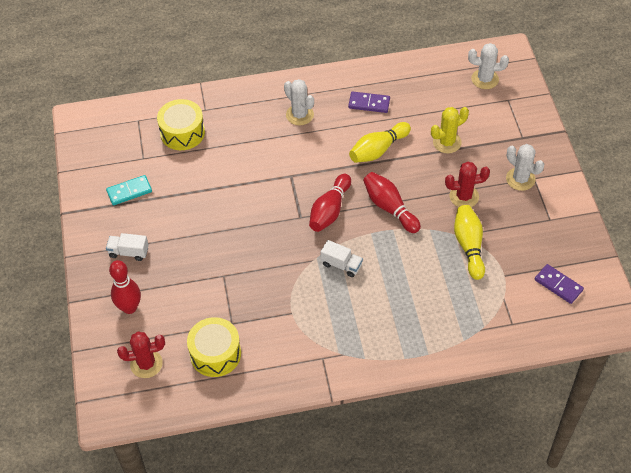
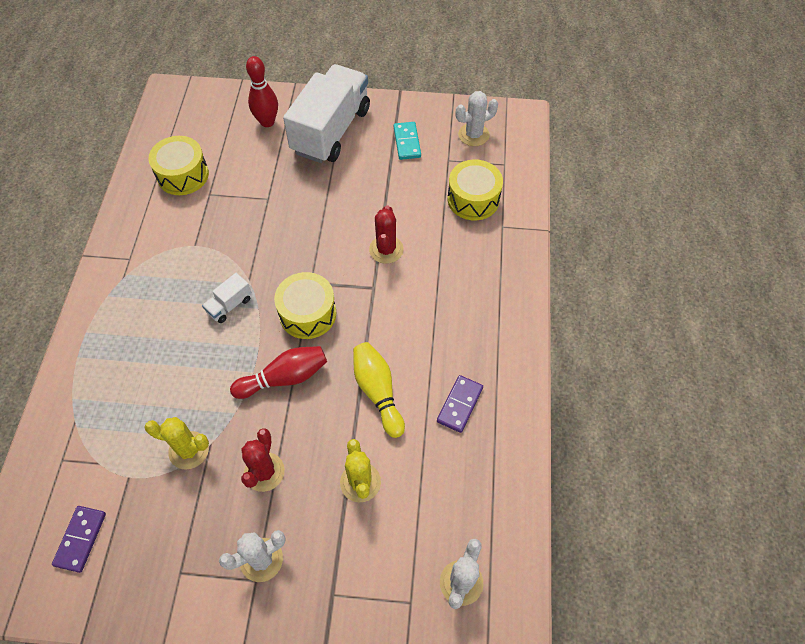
camera: 105 degrees right, 5 degrees up
white truck [106,233,149,261] -> white truck [283,64,370,163], size x2.46
red cactus [117,331,165,378] -> red cactus moved to [369,205,404,264]
white cactus [284,79,314,125] -> white cactus moved to [455,91,498,146]
red bowling pin [309,174,351,232] -> yellow drum [274,272,337,339]
yellow bowling pin [454,205,485,280] -> yellow cactus [145,417,209,470]
purple domino [535,264,584,304] -> purple domino turned 45 degrees counterclockwise [52,506,106,573]

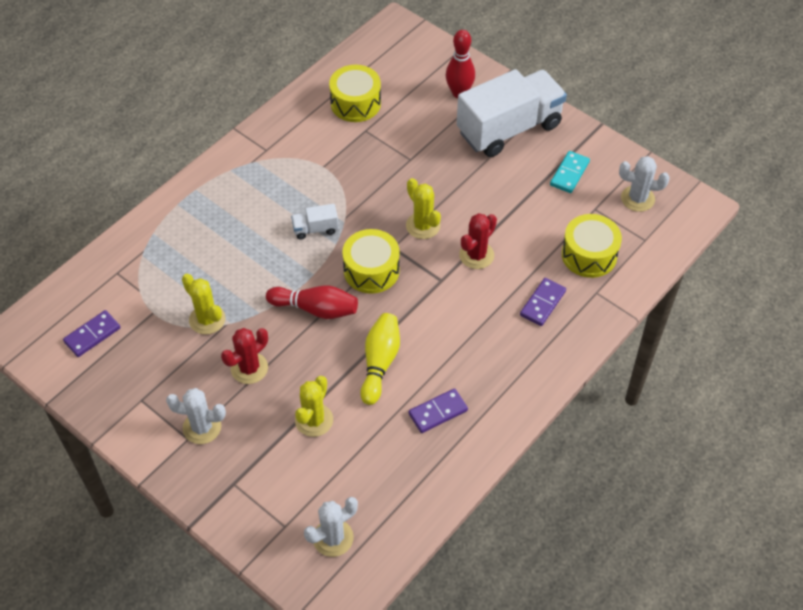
camera: 35 degrees right, 5 degrees down
none -> yellow cactus [406,178,441,239]
none -> purple domino [520,278,566,326]

